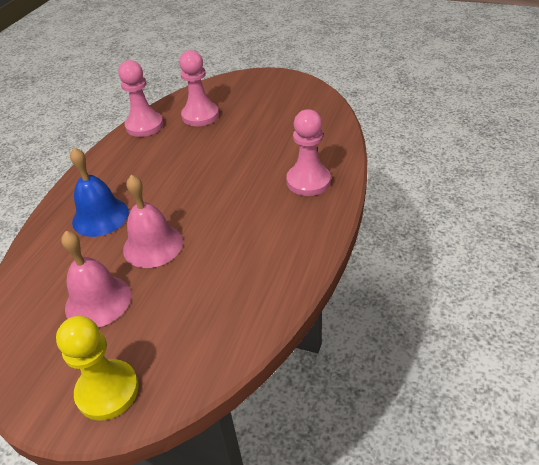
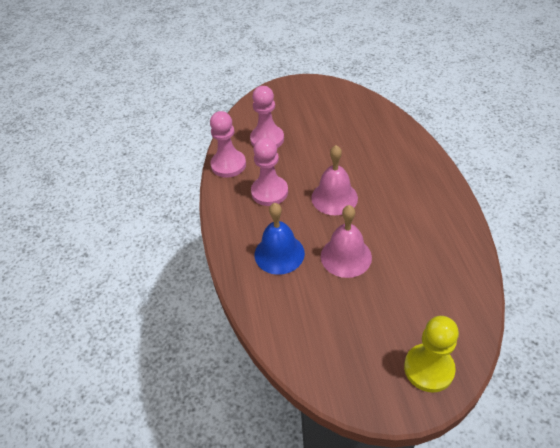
camera: 30 degrees left, 5 degrees up
pink bell [61,231,131,327] -> pink bell moved to [311,145,358,215]
pink pawn [286,109,331,196] -> pink pawn moved to [251,138,288,206]

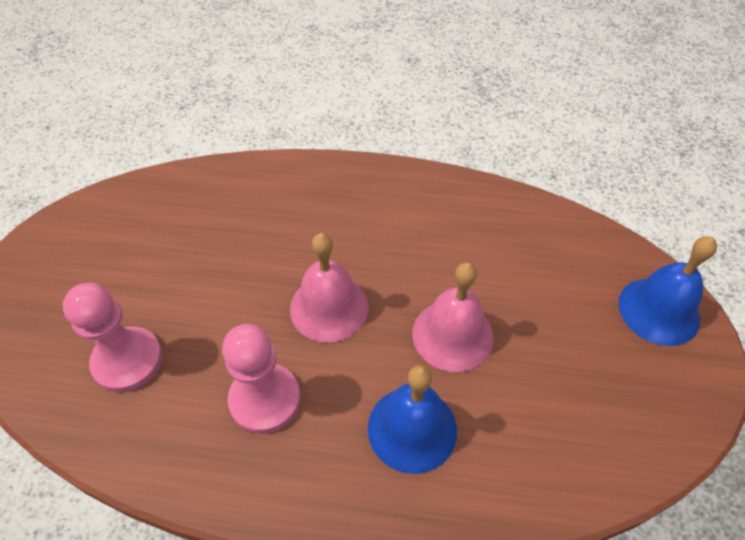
camera: 75 degrees left, 5 degrees up
pink pawn [210,111,246,178] -> none
yellow pawn [404,316,459,393] -> blue bell [618,236,717,346]

